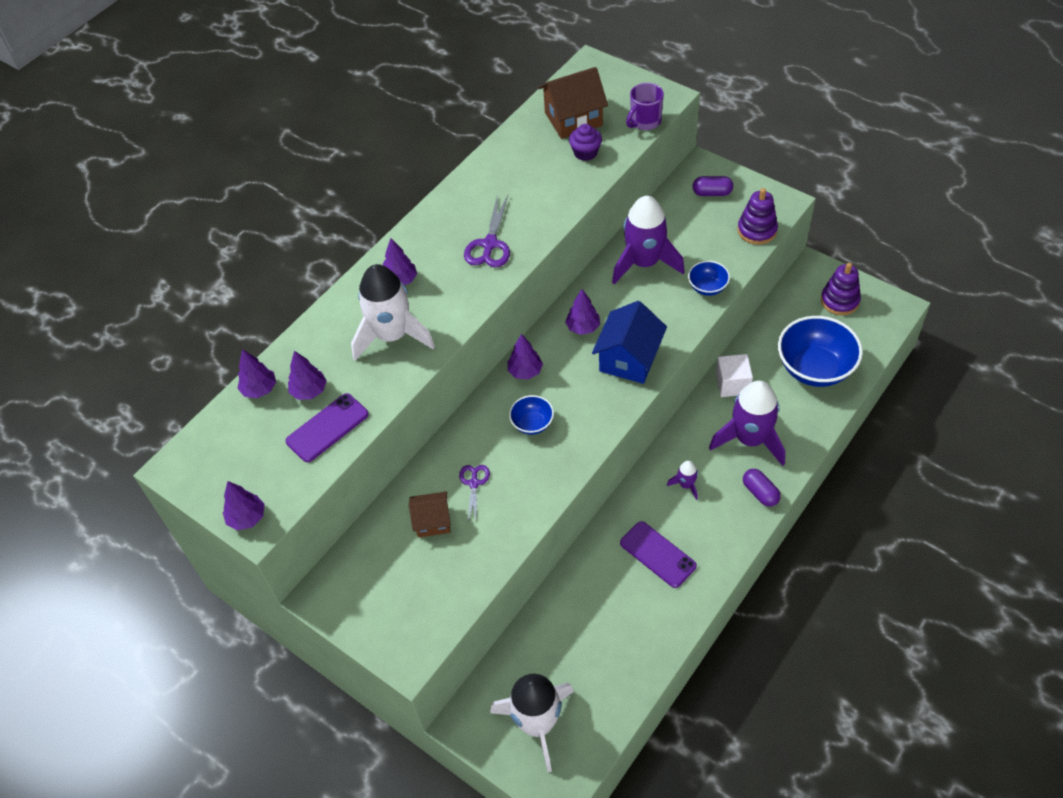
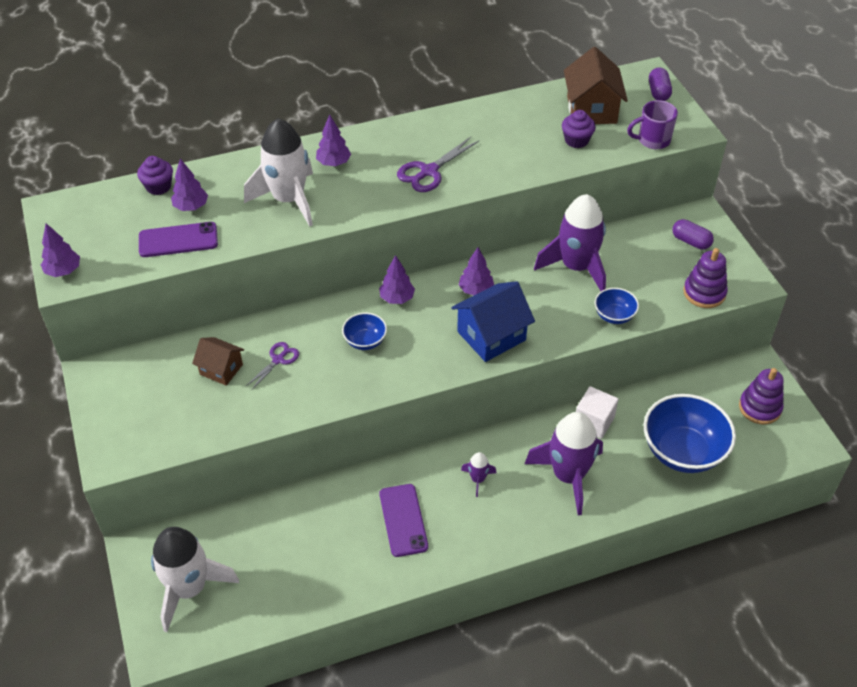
camera: 30 degrees right, 5 degrees down
purple tree [237,349,276,398] -> purple cupcake [137,156,173,195]
brown house [538,67,608,139] -> brown house turned 75 degrees clockwise [564,47,628,124]
purple capsule [743,469,781,507] -> purple capsule moved to [649,68,672,101]

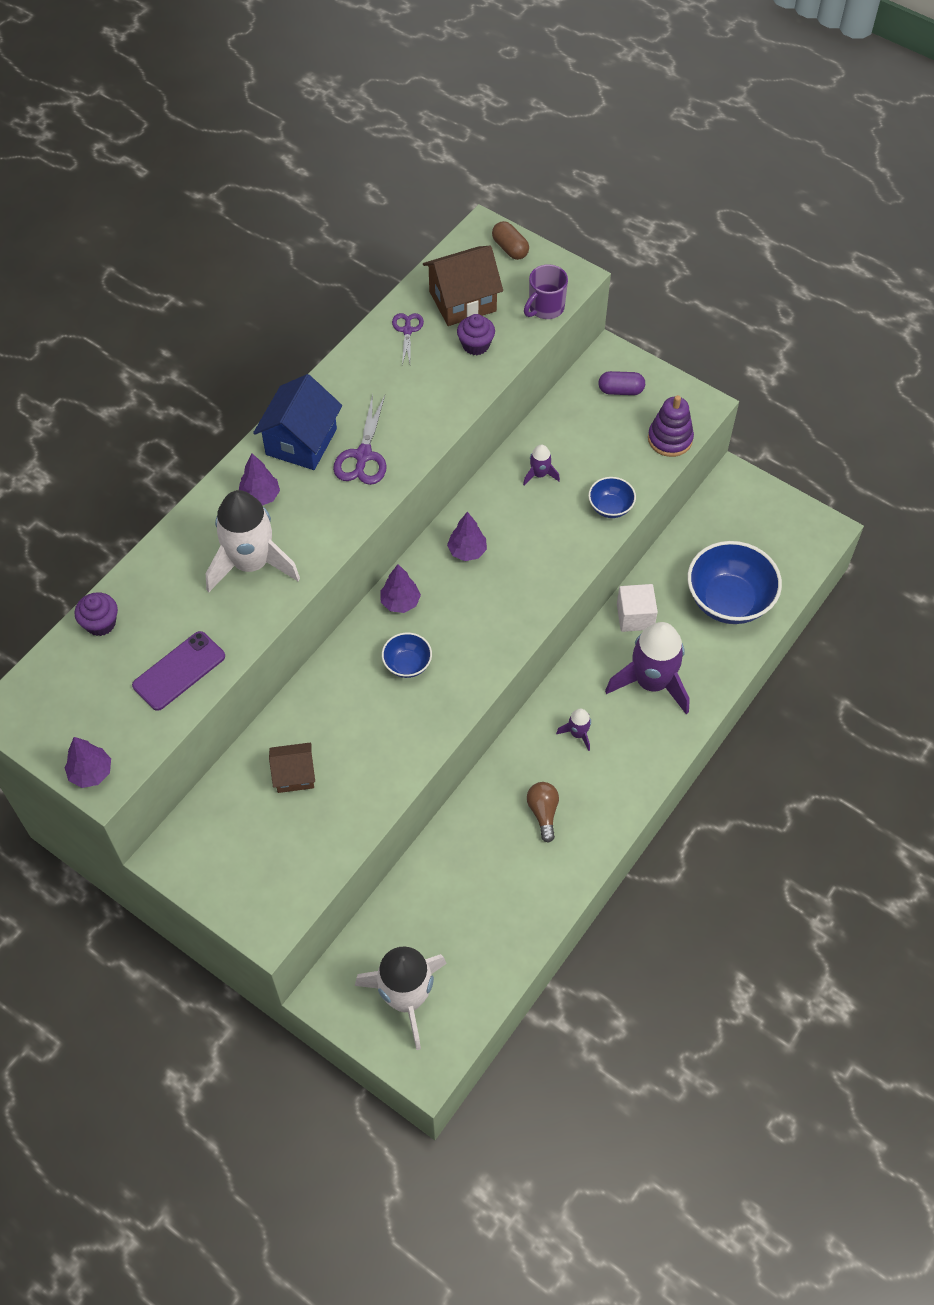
camera: 35 degrees left, 10 degrees up
purple tree [171,159,208,211] -> none
purple scissors [246,342,299,390] -> purple scissors moved to [392,313,424,365]
purple phone [379,484,428,557] -> brown light bulb [527,782,559,843]
blue house [451,281,535,362] -> blue house moved to [253,374,342,470]
purple rocket [534,194,606,291] -> purple rocket [523,445,560,486], size x0.44
brown house [564,47,628,124] -> brown house turned 75 degrees counterclockwise [423,246,503,326]
purple capsule [649,68,672,101] -> brown capsule [492,221,529,260]
purple stacking toy [739,368,784,425] -> none

